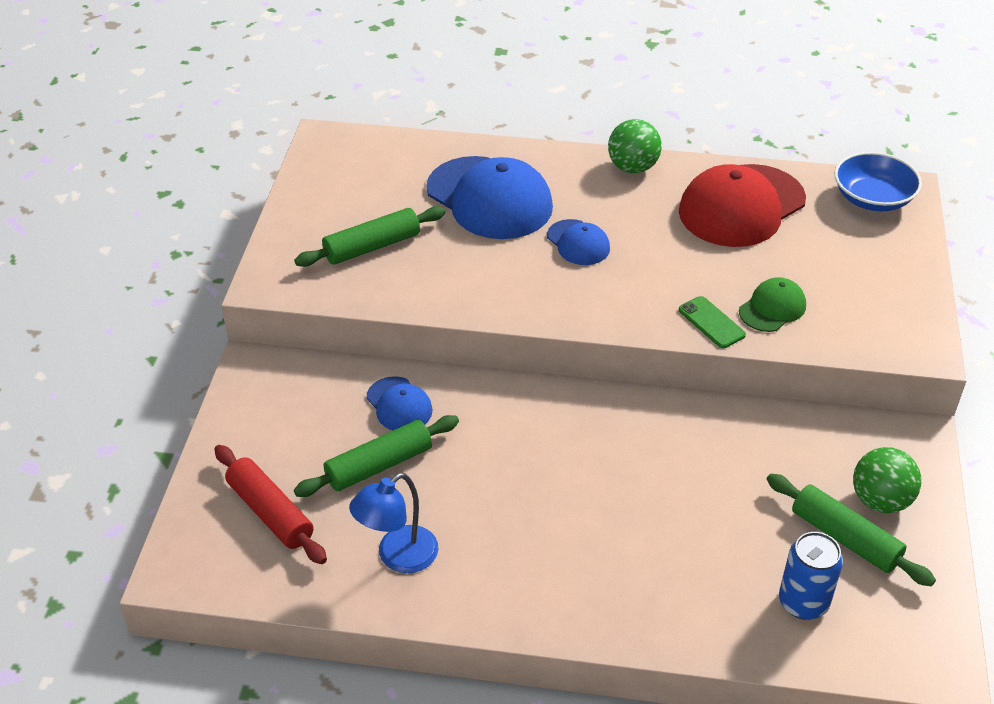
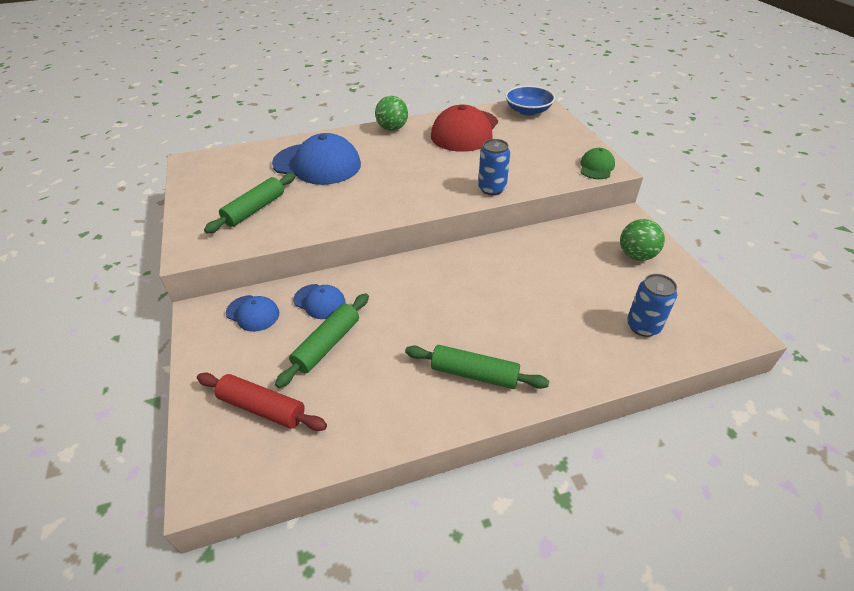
camera: 25 degrees left, 0 degrees up
blue lamp [349,473,438,573] -> none
blue cap [547,219,610,265] -> blue cap moved to [226,295,279,332]
green phone [679,296,746,348] -> blue can [478,139,510,195]
green cap [739,277,806,332] -> green cap moved to [580,148,615,179]
green rolling pin [767,474,936,586] -> green rolling pin moved to [405,345,549,389]

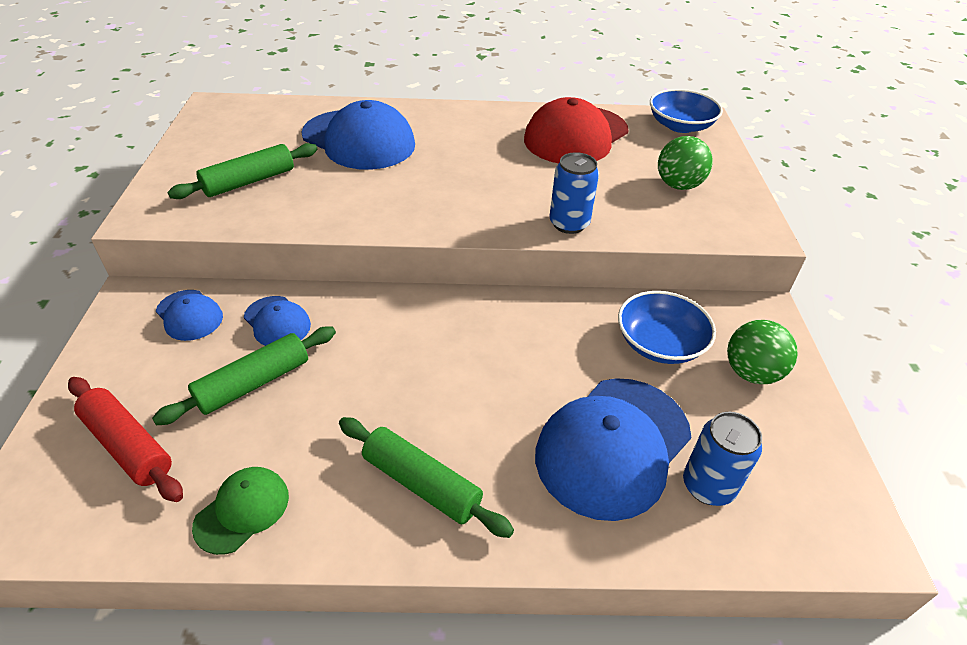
camera: 15 degrees right, 0 degrees up
green ball [375,96,408,131] -> green ball moved to [658,136,712,190]
green cap [580,148,615,179] -> green cap moved to [192,467,289,555]
none -> blue cap [535,378,691,521]
none -> blue bowl [618,291,716,364]

